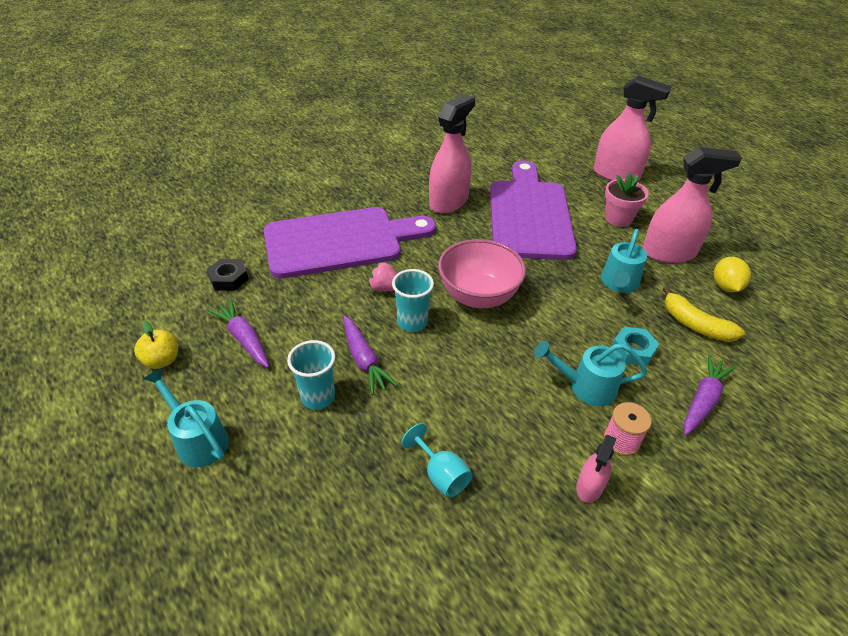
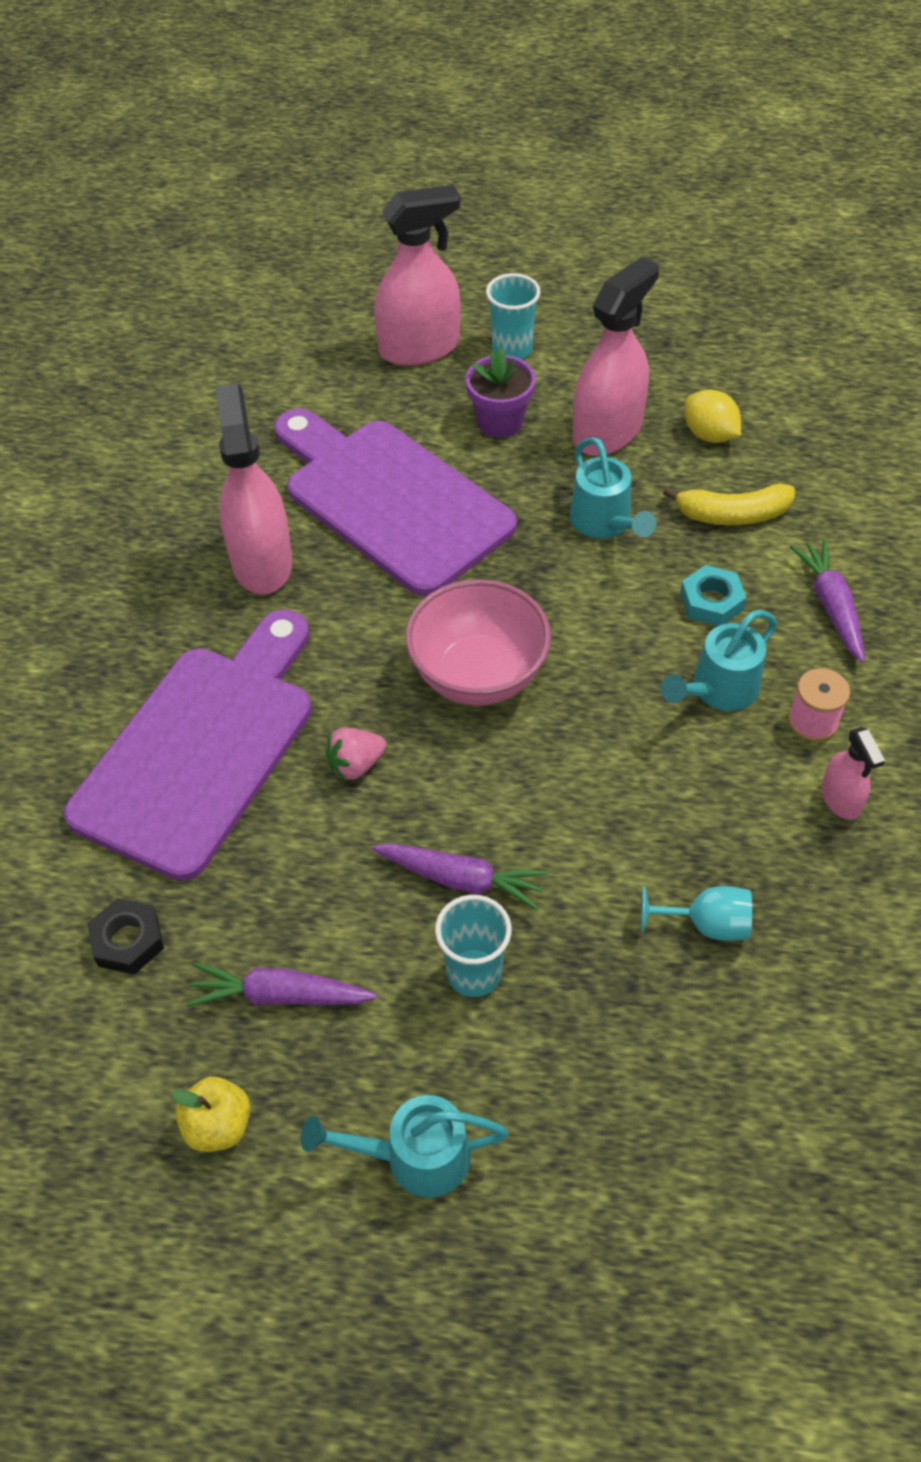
camera: 45 degrees left, 10 degrees up
turquoise cup [392,269,434,332] -> turquoise cup moved to [486,273,541,360]
pink flower pot [605,173,649,227] -> purple flower pot [466,347,535,438]

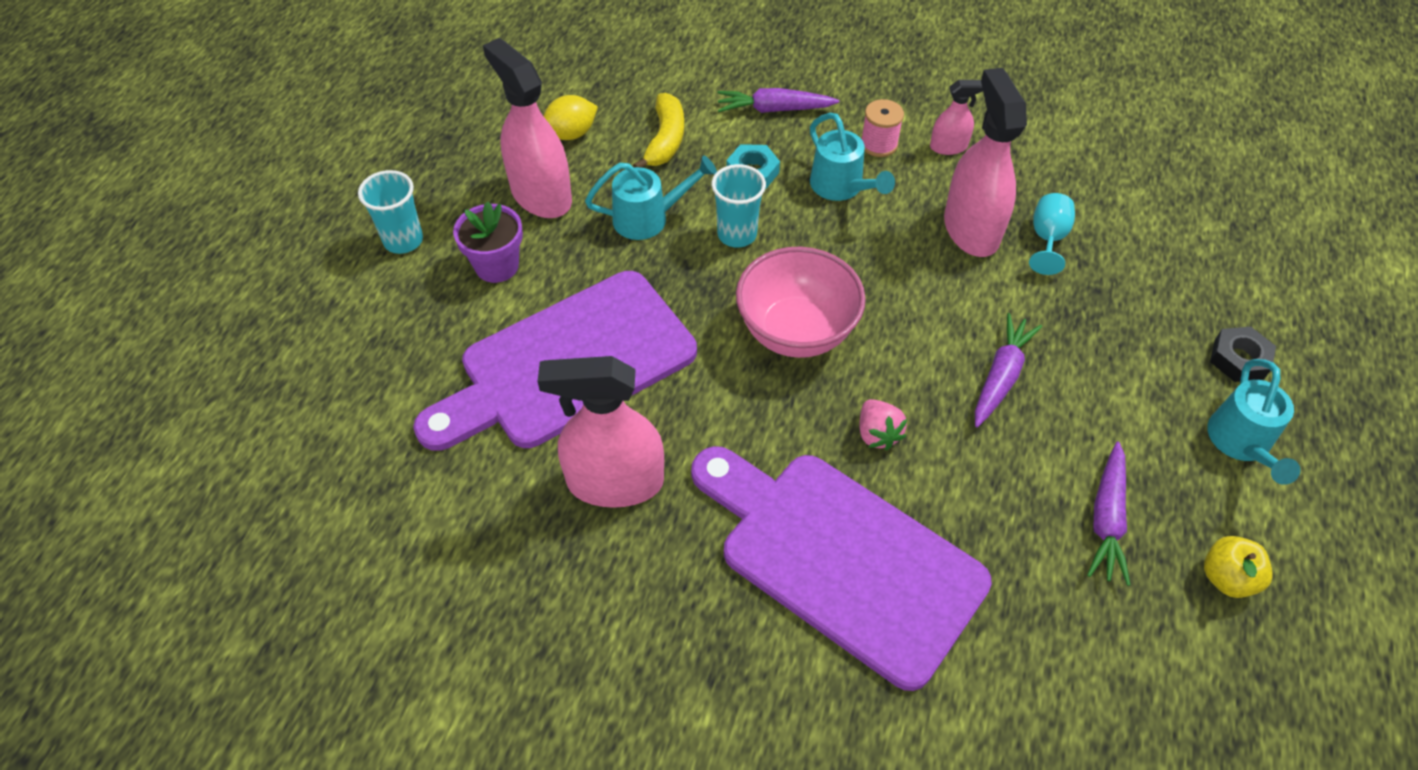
camera: 80 degrees left, 0 degrees up
black nut [87,898,164,974] -> black nut moved to [1210,327,1276,382]
pink spray bottle [374,185,461,366] -> pink spray bottle moved to [944,68,1027,257]
turquoise cup [435,895,512,997] -> turquoise cup moved to [712,164,766,247]

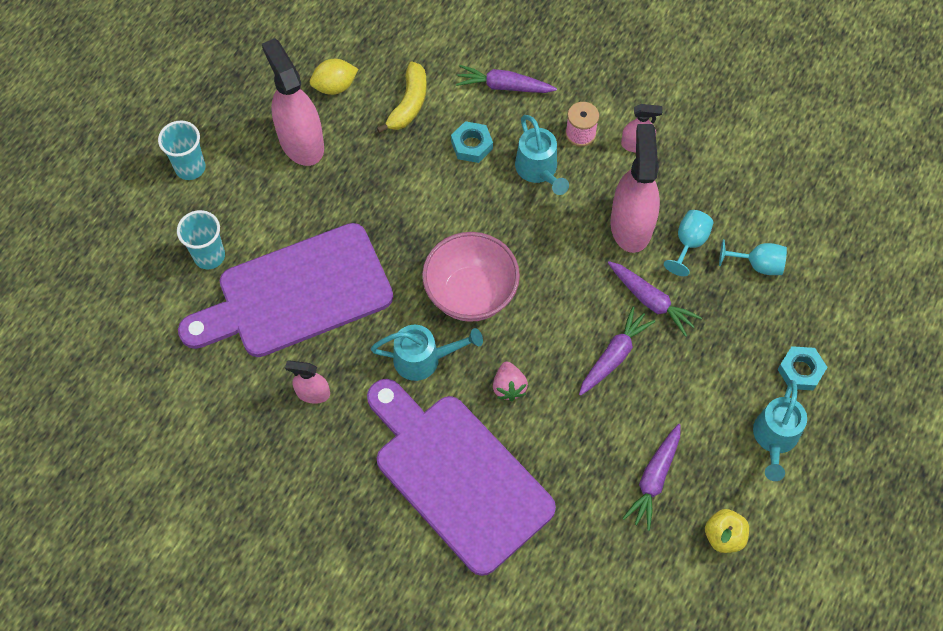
camera: 10 degrees right, 10 degrees up
purple flower pot [453,202,523,283] -> none
pink spray bottle [538,356,664,508] -> pink spray bottle [285,360,330,404], size x0.50
turquoise watering can [585,156,717,240] -> turquoise watering can moved to [371,325,483,381]
turquoise cup [712,164,766,247] -> turquoise cup moved to [177,210,225,269]
black nut [1210,327,1276,382] -> turquoise nut [777,346,828,390]
none -> purple carrot [608,261,702,337]
none -> turquoise goblet [719,239,787,275]

